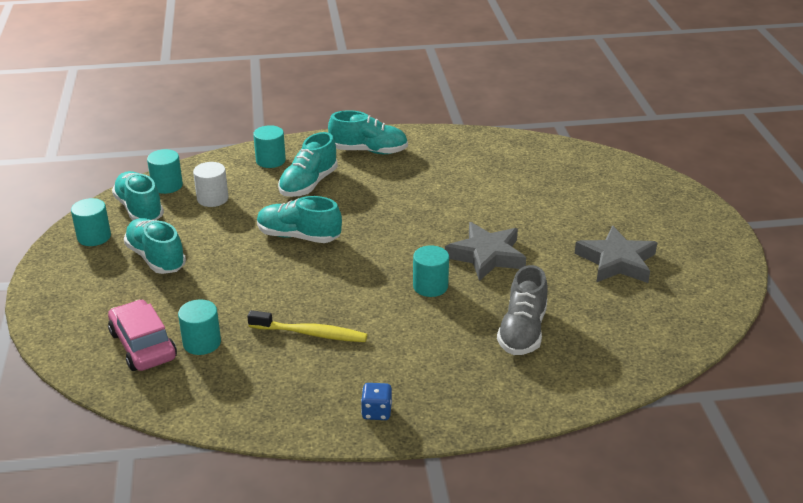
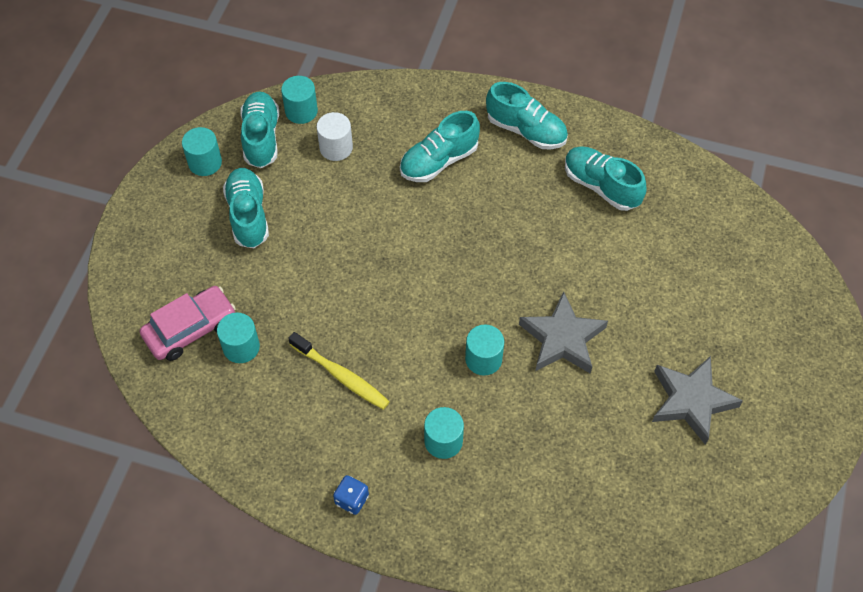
camera: 25 degrees right, 25 degrees up
pink car [108,300,177,371] -> pink car turned 60 degrees clockwise [140,286,236,361]
turquoise cylinder [253,125,286,168] -> turquoise cylinder moved to [424,407,464,459]
turquoise shoe [257,196,342,243] -> turquoise shoe moved to [565,146,646,211]
grey shoe [497,265,548,355] -> none

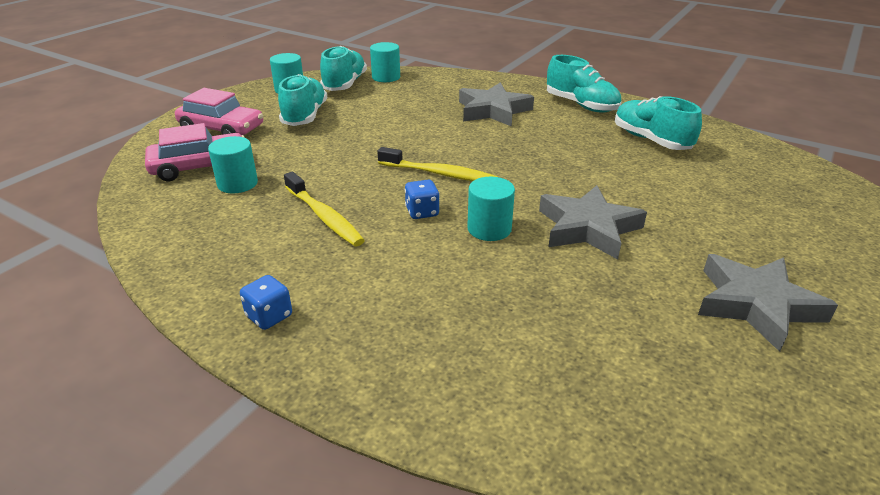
camera: 15 degrees right, 25 degrees down
white cylinder [316,112,353,161] -> none
turquoise shoe [400,111,480,182] -> grey star [459,82,534,127]
turquoise cylinder [424,407,464,459] -> none
none -> pink car [175,88,263,135]
none -> yellow toothbrush [377,147,498,181]
none -> blue dice [405,180,440,219]

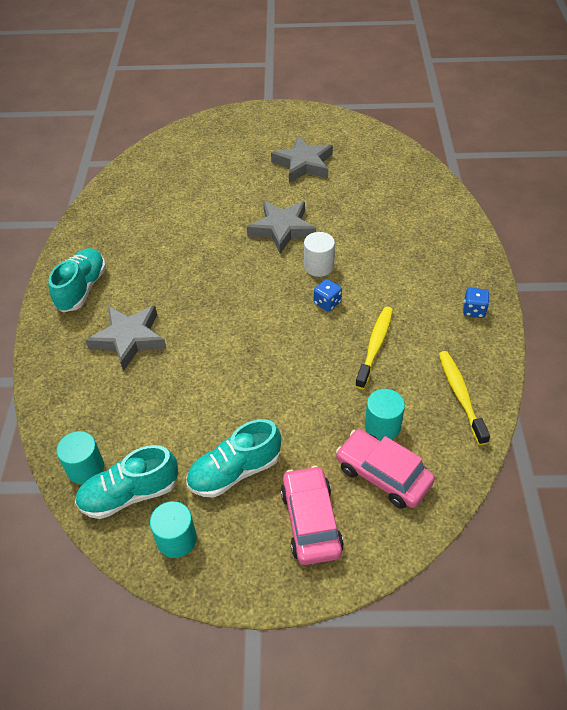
camera: 120 degrees left, 15 degrees up
yellow toothbrush [377,147,498,181] -> yellow toothbrush moved to [439,351,490,445]
turquoise cylinder [467,177,515,241] -> white cylinder [304,232,335,277]
turquoise shoe [615,96,702,150] -> none

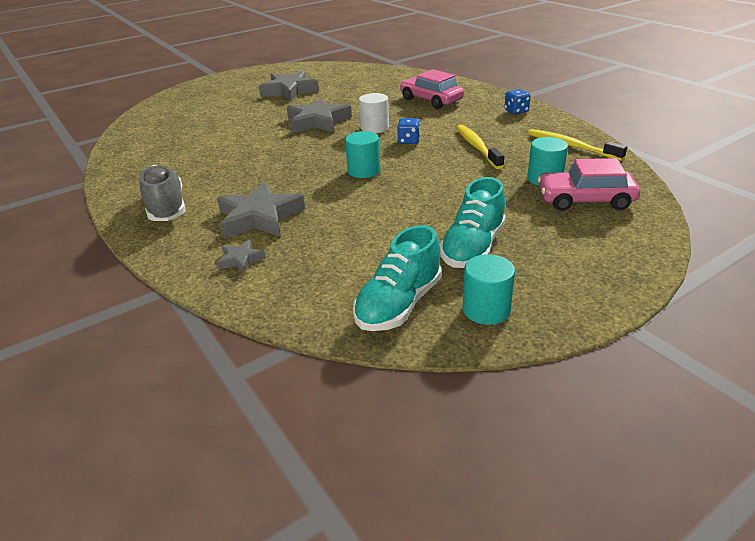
camera: 35 degrees left, 15 degrees down
turquoise shoe [48,248,106,312] -> grey shoe [139,165,186,221]
turquoise cylinder [57,431,104,484] -> turquoise cylinder moved to [345,131,380,178]
pink car [281,466,344,565] -> pink car moved to [400,69,464,109]
none -> grey star [216,239,266,273]

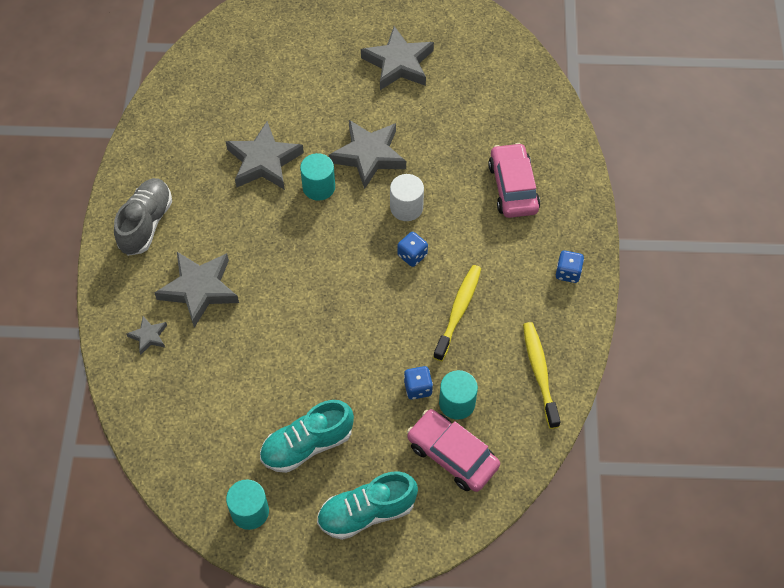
camera: 35 degrees right, 25 degrees up
turquoise cylinder [345,131,380,178] -> turquoise cylinder moved to [300,153,335,201]
turquoise shoe [353,225,442,331] -> turquoise shoe moved to [317,471,418,540]
none -> grey star [226,121,304,190]
none -> blue dice [404,366,433,400]

